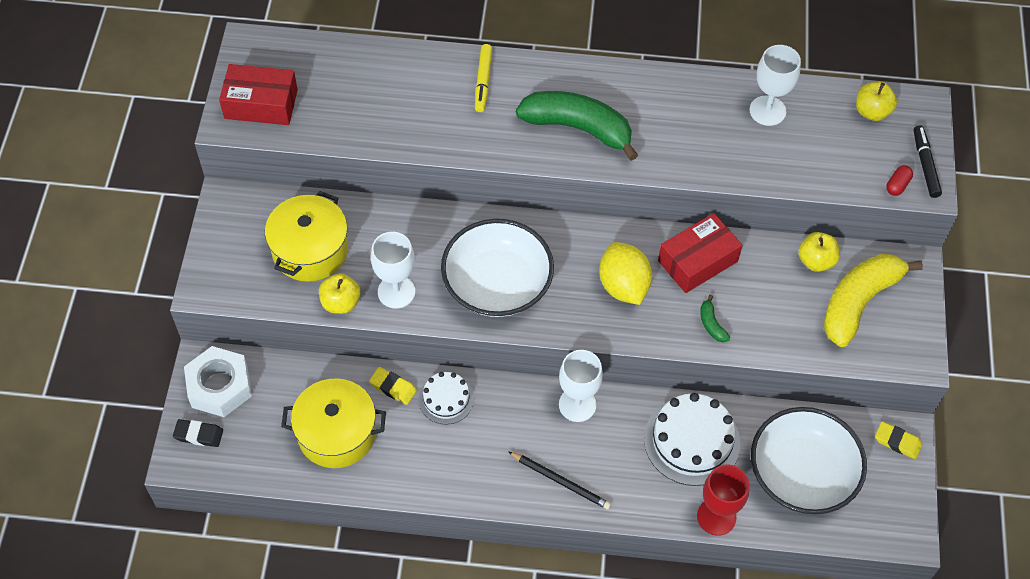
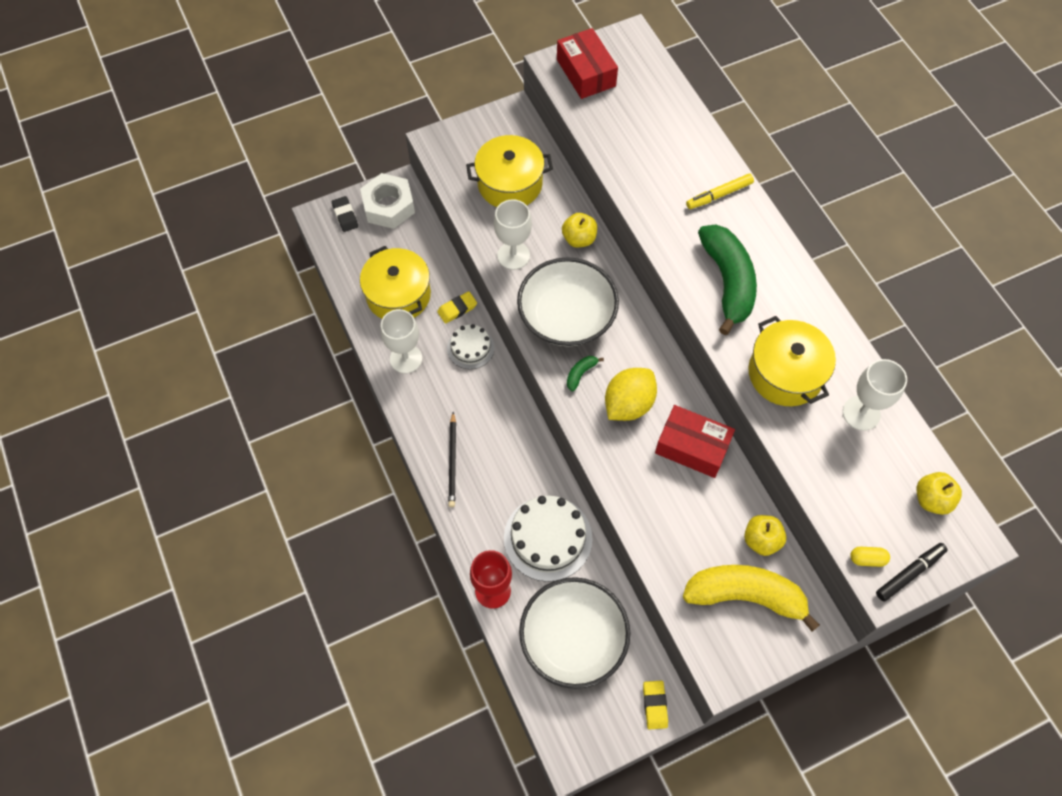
camera: 60 degrees right, 5 degrees up
yellow apple [319,273,361,314] -> yellow apple moved to [562,213,597,248]
yellow eraser [369,367,417,405] -> yellow eraser turned 60 degrees clockwise [437,291,477,324]
white goblet [559,350,603,422] -> white goblet moved to [381,309,422,374]
green banana [700,295,730,342] -> green banana moved to [567,356,604,391]
red capsule [886,165,913,196] -> yellow capsule [850,547,890,567]
none -> yellow pot [748,316,836,406]

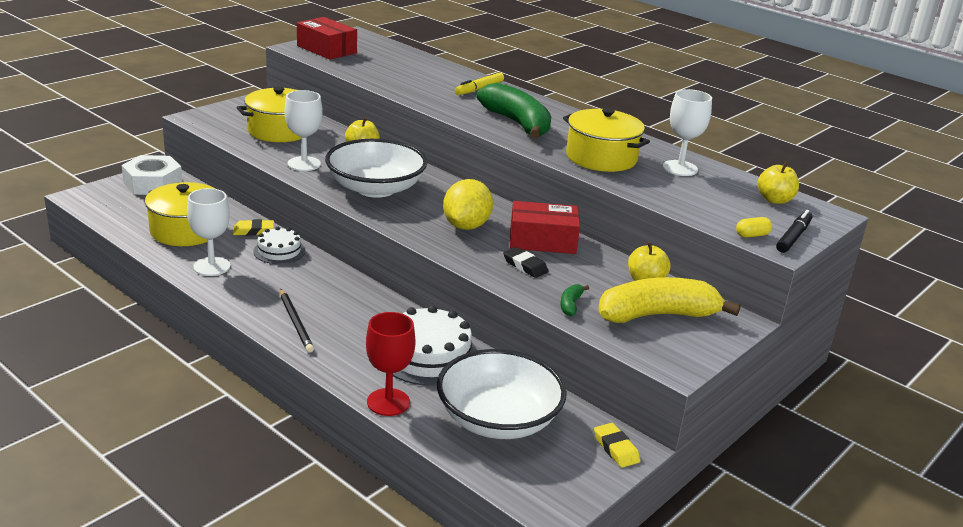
camera: 25 degrees left, 35 degrees down
black eraser [332,196,358,232] -> black eraser moved to [503,247,549,278]
yellow eraser [437,291,477,324] -> yellow eraser turned 45 degrees clockwise [233,219,274,236]
green banana [567,356,604,391] -> green banana moved to [561,284,589,316]

